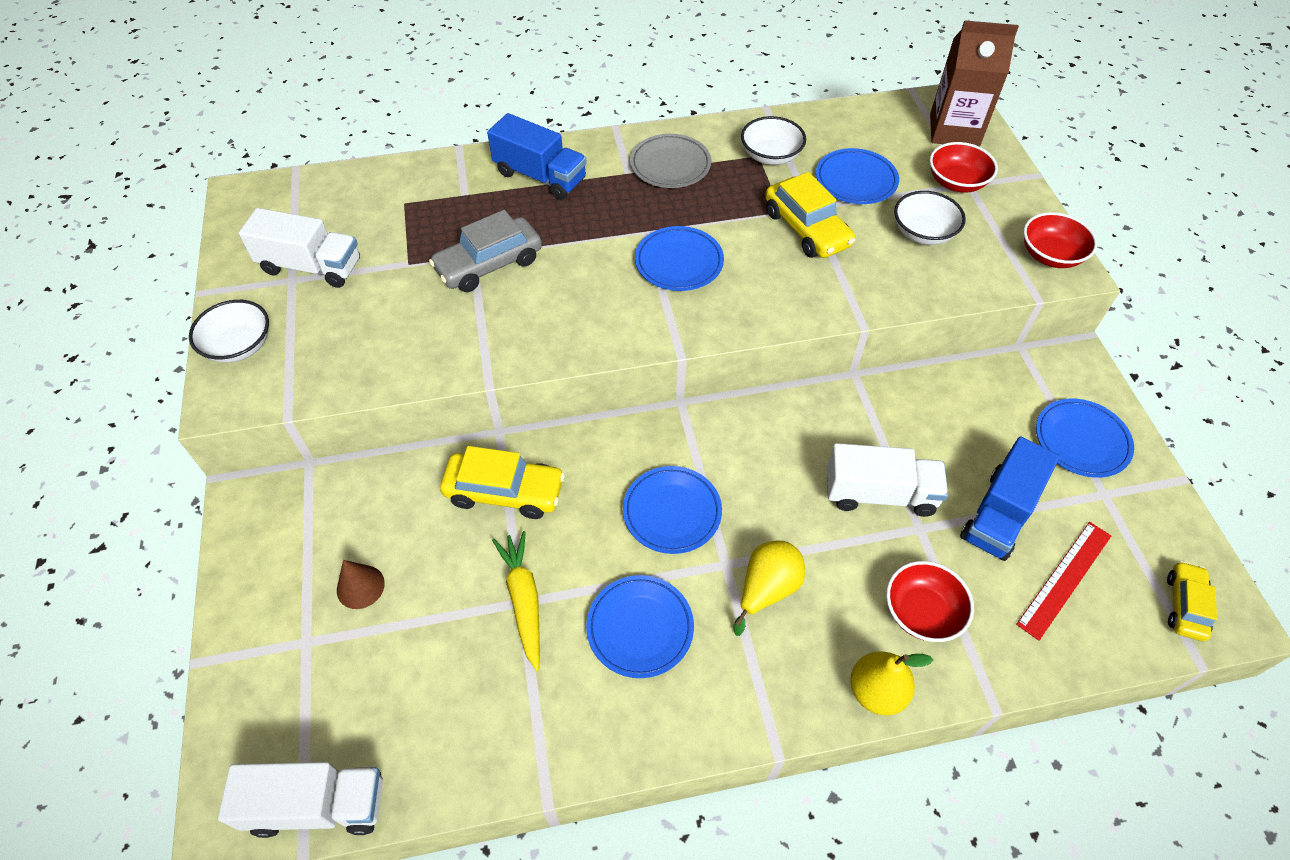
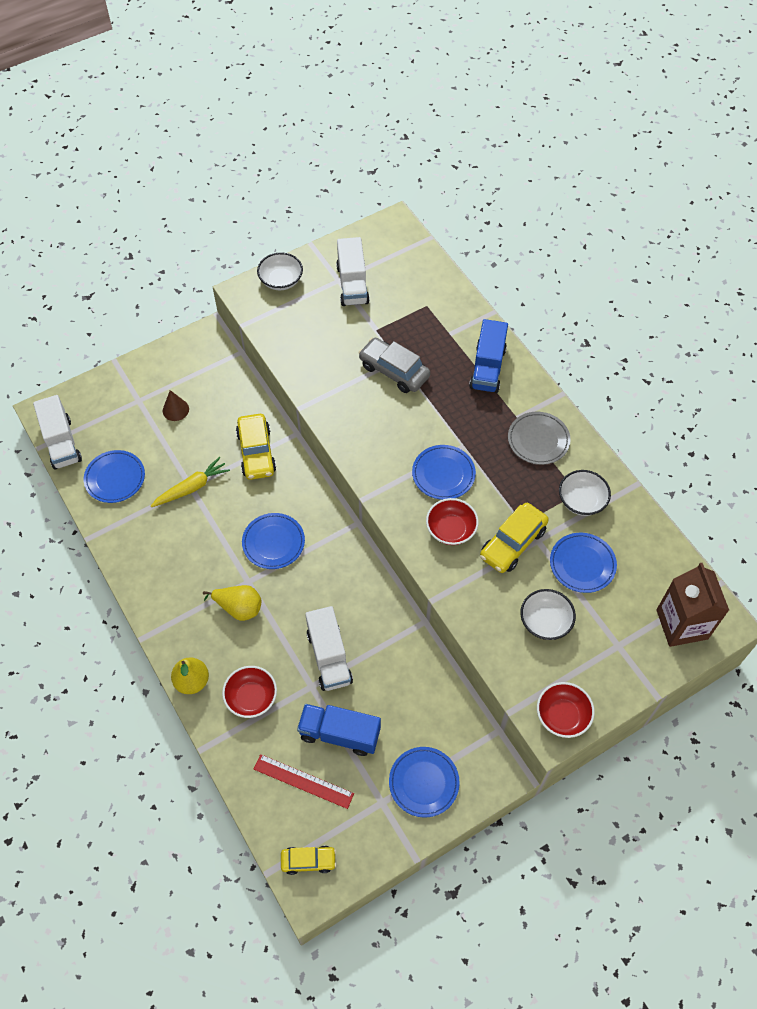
camera: 70 degrees right, 5 degrees up
blue plate [586,575,694,678] -> blue plate moved to [84,450,145,503]
red bowl [930,142,998,193] -> red bowl moved to [426,498,479,545]

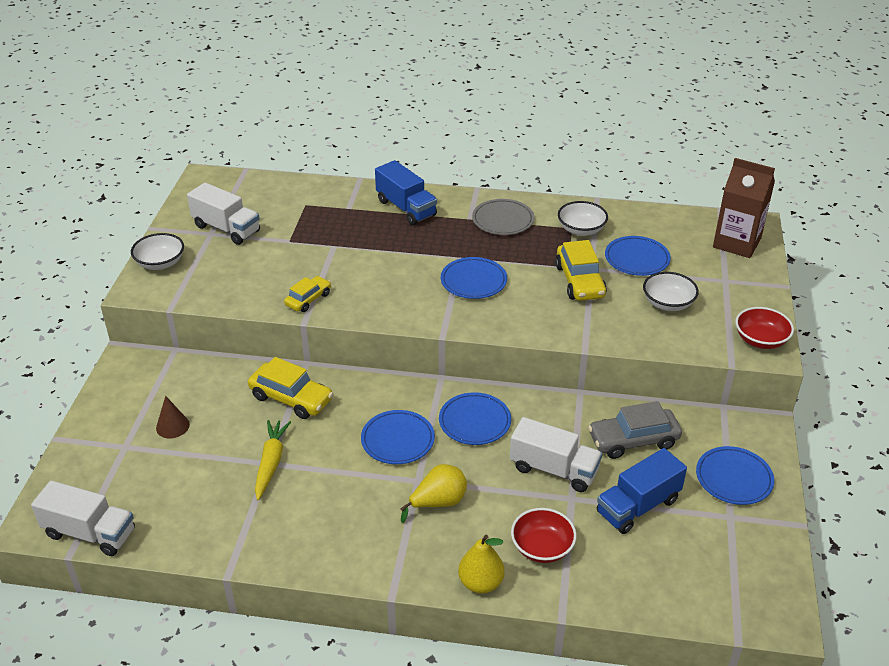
camera: 50 degrees left, 20 degrees down
blue plate [84,450,145,503] -> blue plate moved to [439,392,511,445]
red ruler [254,754,354,809] -> none
yellow car [281,846,336,875] -> yellow car moved to [284,276,331,312]
grey car [358,338,430,393] -> grey car moved to [588,401,682,459]
red bowl [426,498,479,545] -> none

